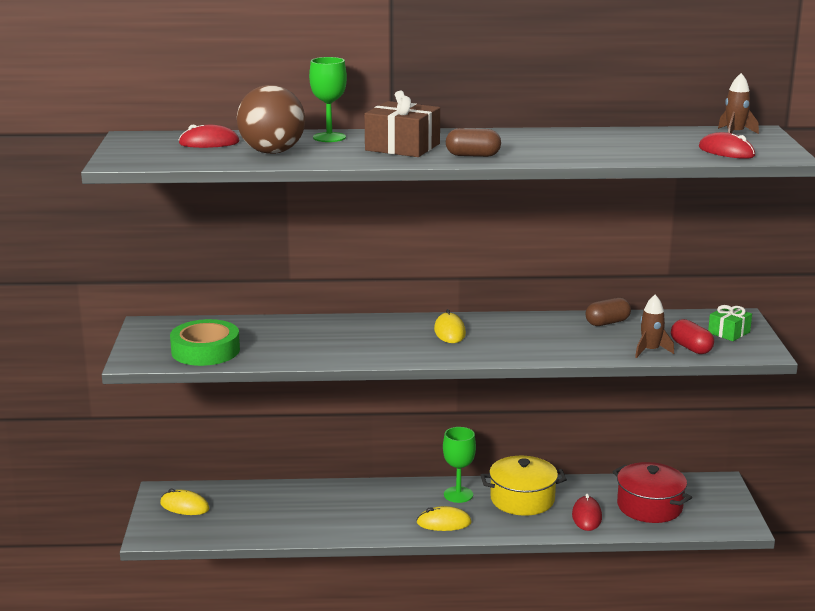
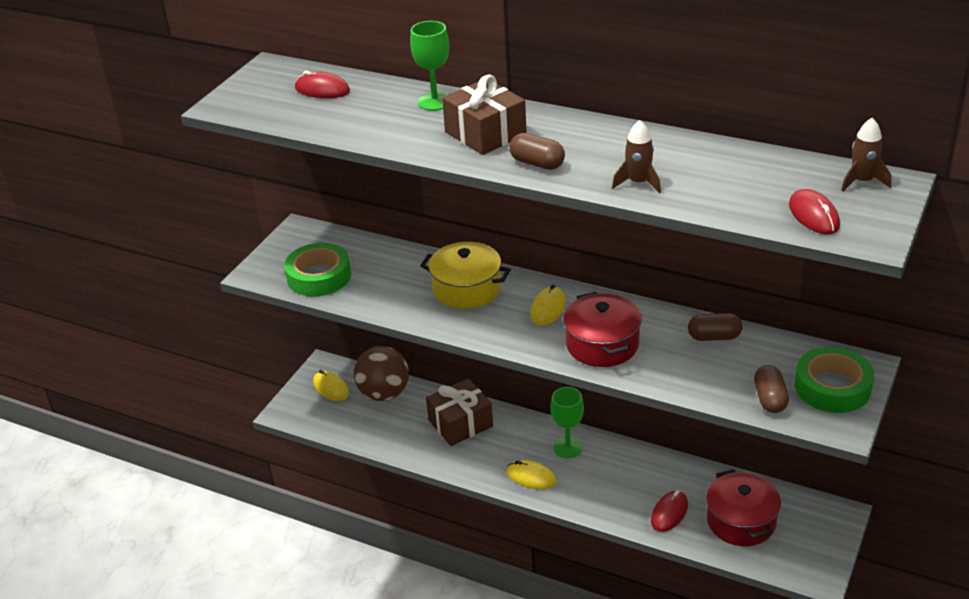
camera: 30 degrees right, 15 degrees up
brown ball [237,85,305,154] -> brown ball moved to [354,346,409,401]
yellow pot [480,456,567,516] -> yellow pot moved to [420,242,511,309]
brown rocket [635,295,674,358] -> brown rocket moved to [612,120,661,193]
red capsule [671,319,714,354] -> brown capsule [754,365,789,413]
green gift [708,305,752,341] -> green tape [795,347,874,413]
none -> brown gift [426,379,493,446]
none -> red pot [563,292,642,367]

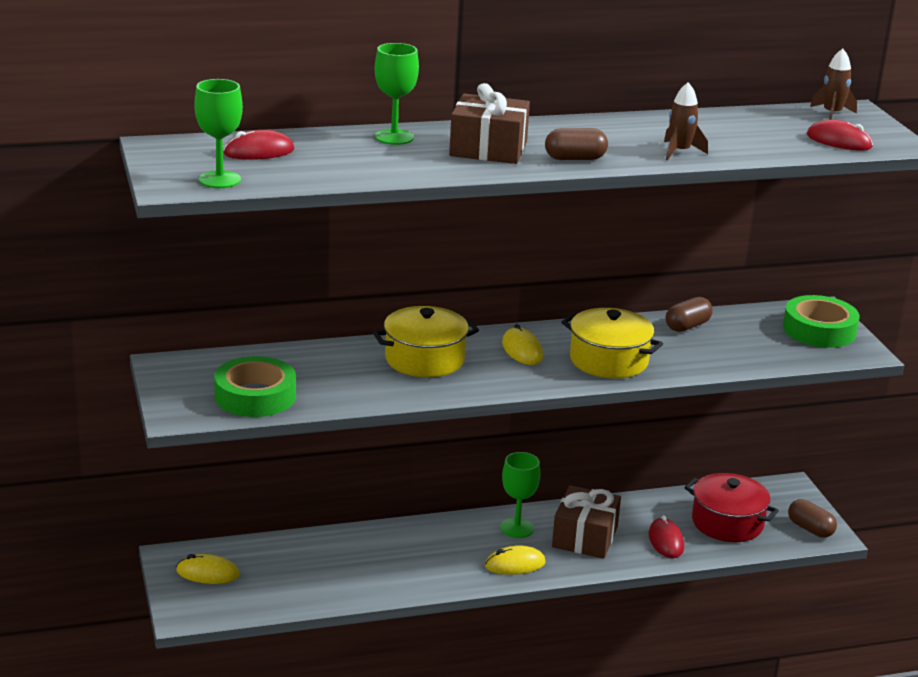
camera: 45 degrees left, 10 degrees down
brown ball [354,346,409,401] -> none
brown gift [426,379,493,446] -> brown gift moved to [552,485,621,559]
red pot [563,292,642,367] -> yellow pot [561,308,663,378]
brown capsule [754,365,789,413] -> brown capsule moved to [788,499,837,538]
none -> green goblet [194,79,243,188]

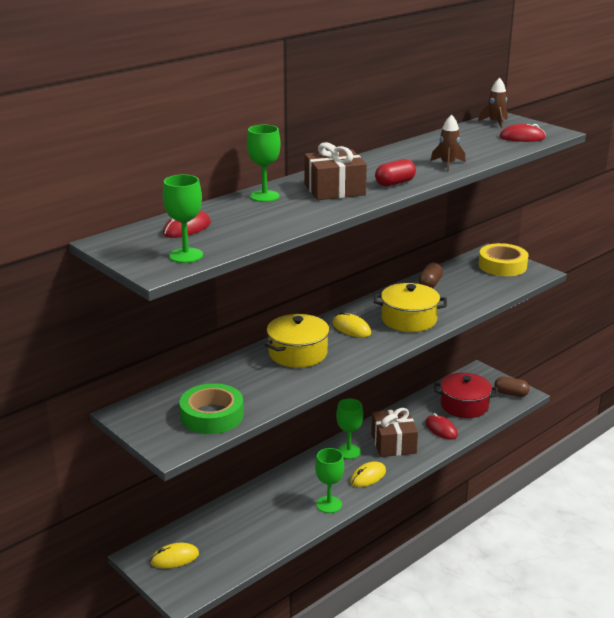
camera: 25 degrees left, 0 degrees up
brown capsule [545,128,608,160] -> red capsule [375,159,416,187]
green tape [783,295,860,348] -> yellow tape [478,243,528,276]
none -> green goblet [315,448,344,513]

